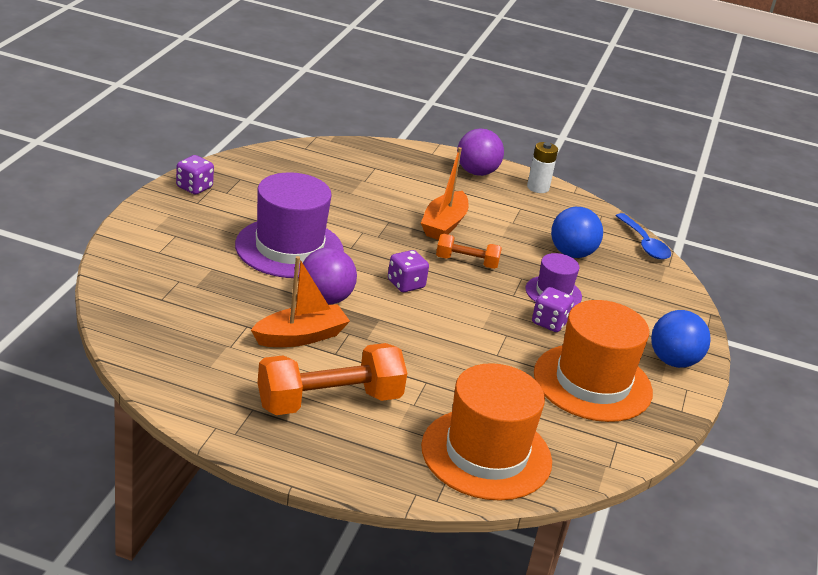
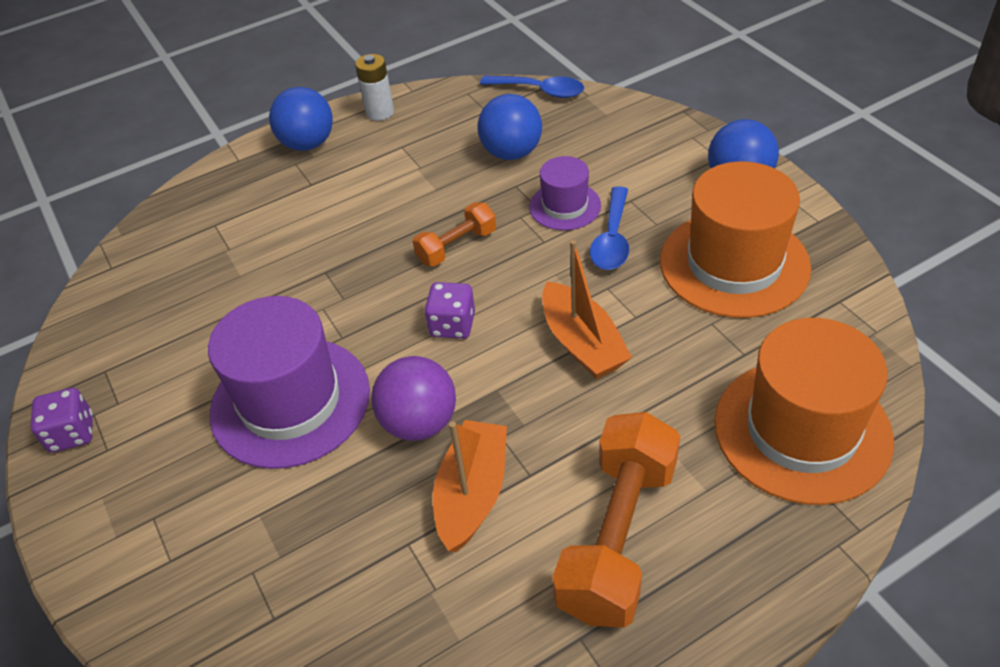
camera: 40 degrees left, 15 degrees up
orange boat [421,147,469,240] -> orange boat moved to [542,240,632,379]
purple ball [457,128,504,176] -> blue ball [269,87,333,151]
purple dice [532,287,574,332] -> blue spoon [590,186,629,270]

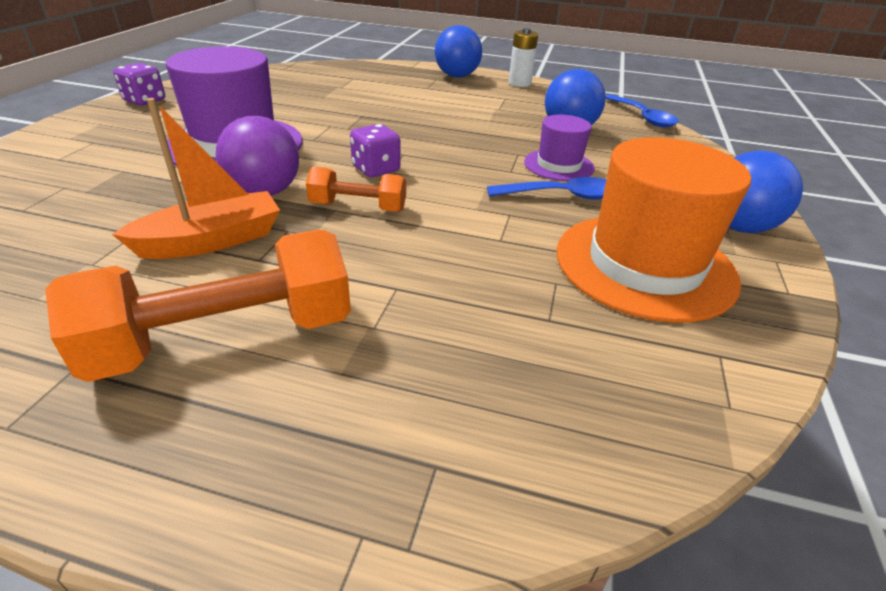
camera: 40 degrees right, 10 degrees down
orange dumbbell [413,202,496,266] -> orange dumbbell moved to [306,166,406,212]
orange boat [542,240,632,379] -> none
blue spoon [590,186,629,270] -> blue spoon turned 150 degrees counterclockwise [487,177,606,200]
orange hat [714,318,894,505] -> none

